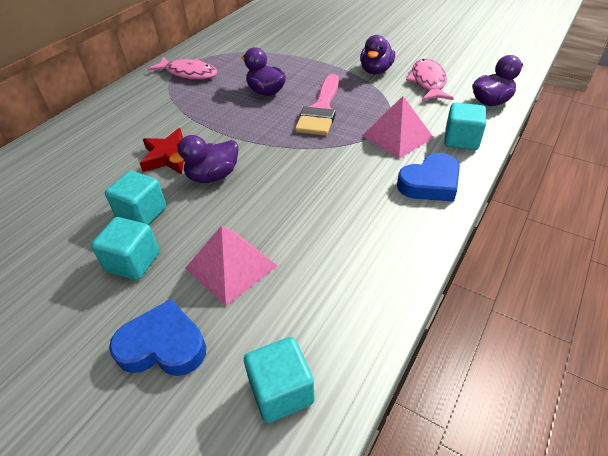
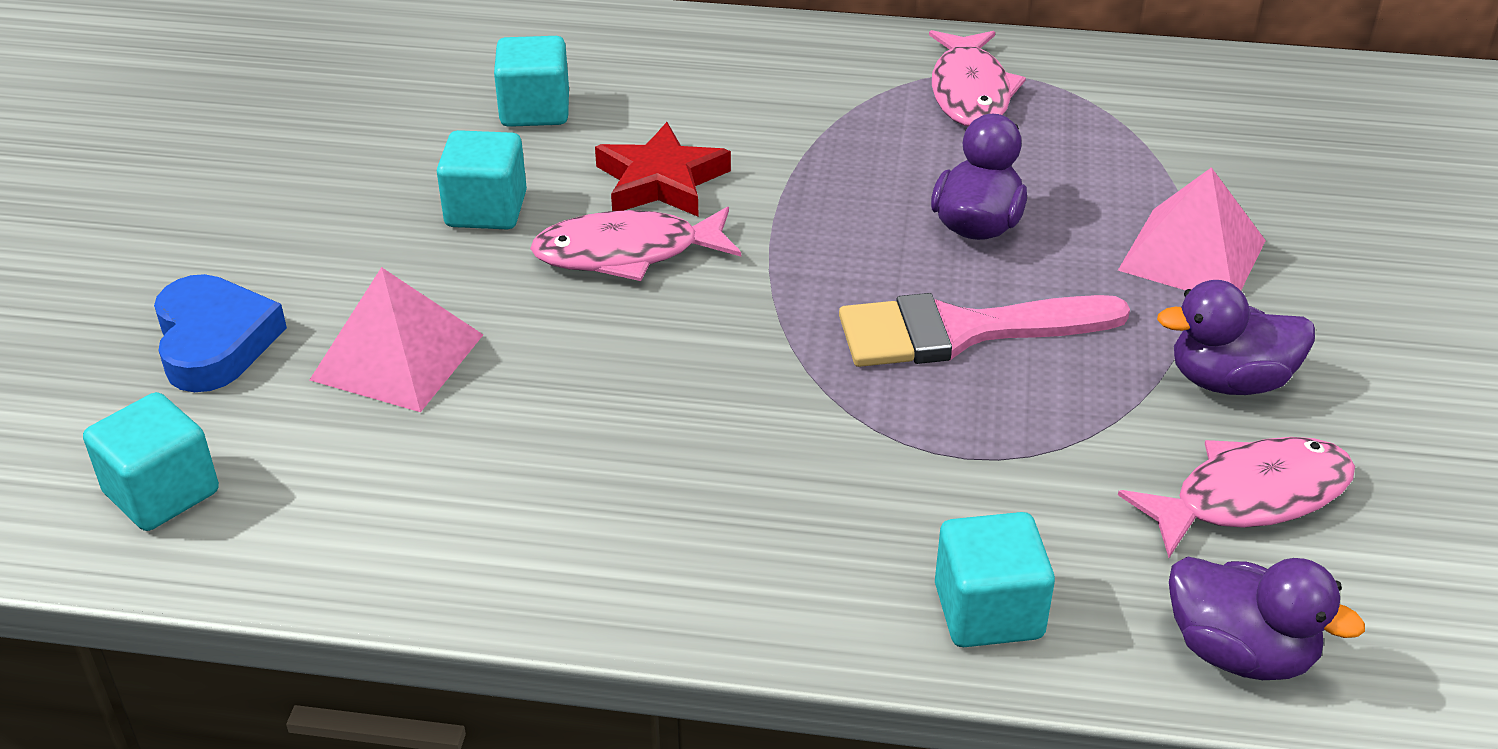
camera: 65 degrees right, 5 degrees down
turquoise cube [91,217,159,280] -> turquoise cube moved to [494,36,569,127]
purple duck [169,135,239,183] -> pink fish [530,207,741,281]
pink pyramid [362,96,434,159] -> pink pyramid moved to [1118,167,1266,290]
blue heart [397,153,460,202] -> none

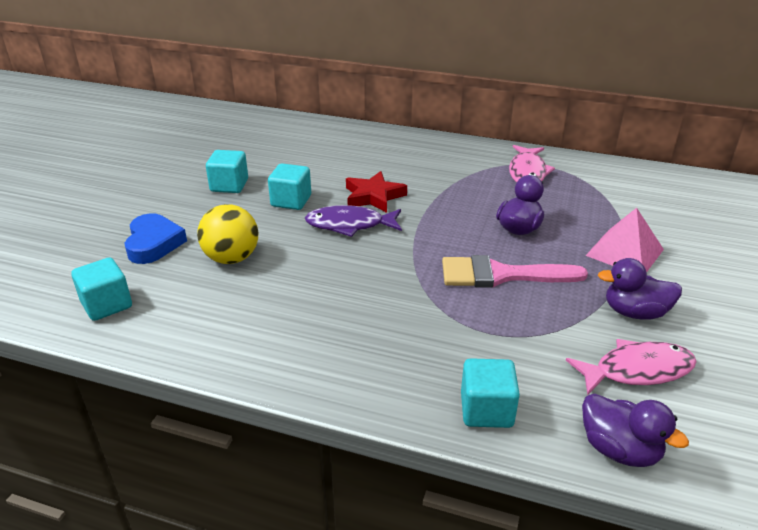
camera: 10 degrees right, 5 degrees down
pink pyramid [310,267,483,412] -> yellow ball [197,204,258,264]
turquoise cube [494,36,569,127] -> turquoise cube moved to [206,150,248,193]
pink fish [530,207,741,281] -> purple fish [305,205,402,237]

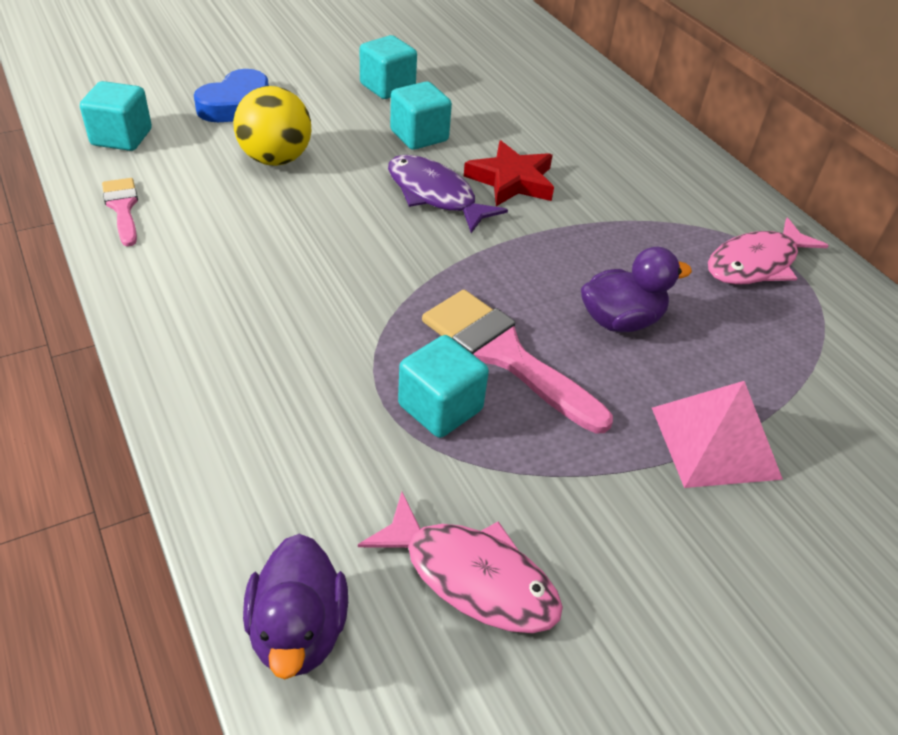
camera: 40 degrees right, 10 degrees up
turquoise cube [461,358,520,428] -> turquoise cube moved to [398,335,489,438]
purple duck [598,258,682,320] -> none
none -> pink brush [102,178,138,246]

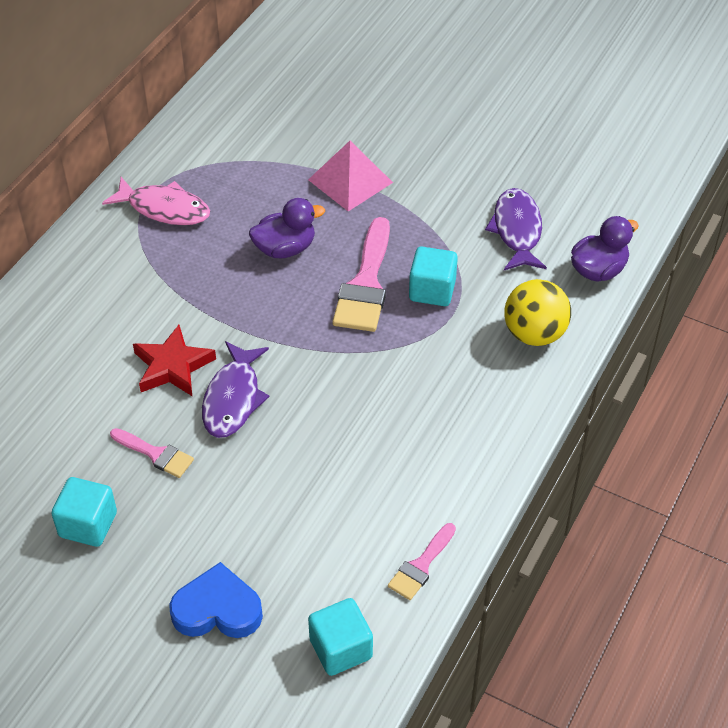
camera: 120 degrees left, 5 degrees up
yellow ball [233,86,311,166] -> yellow ball moved to [504,279,571,346]
pink fish [358,492,563,633] -> purple fish [485,188,547,270]
turquoise cube [390,81,452,150] -> pink brush [110,428,194,478]
purple duck [581,247,692,332] -> purple duck turned 120 degrees clockwise [249,198,325,258]

